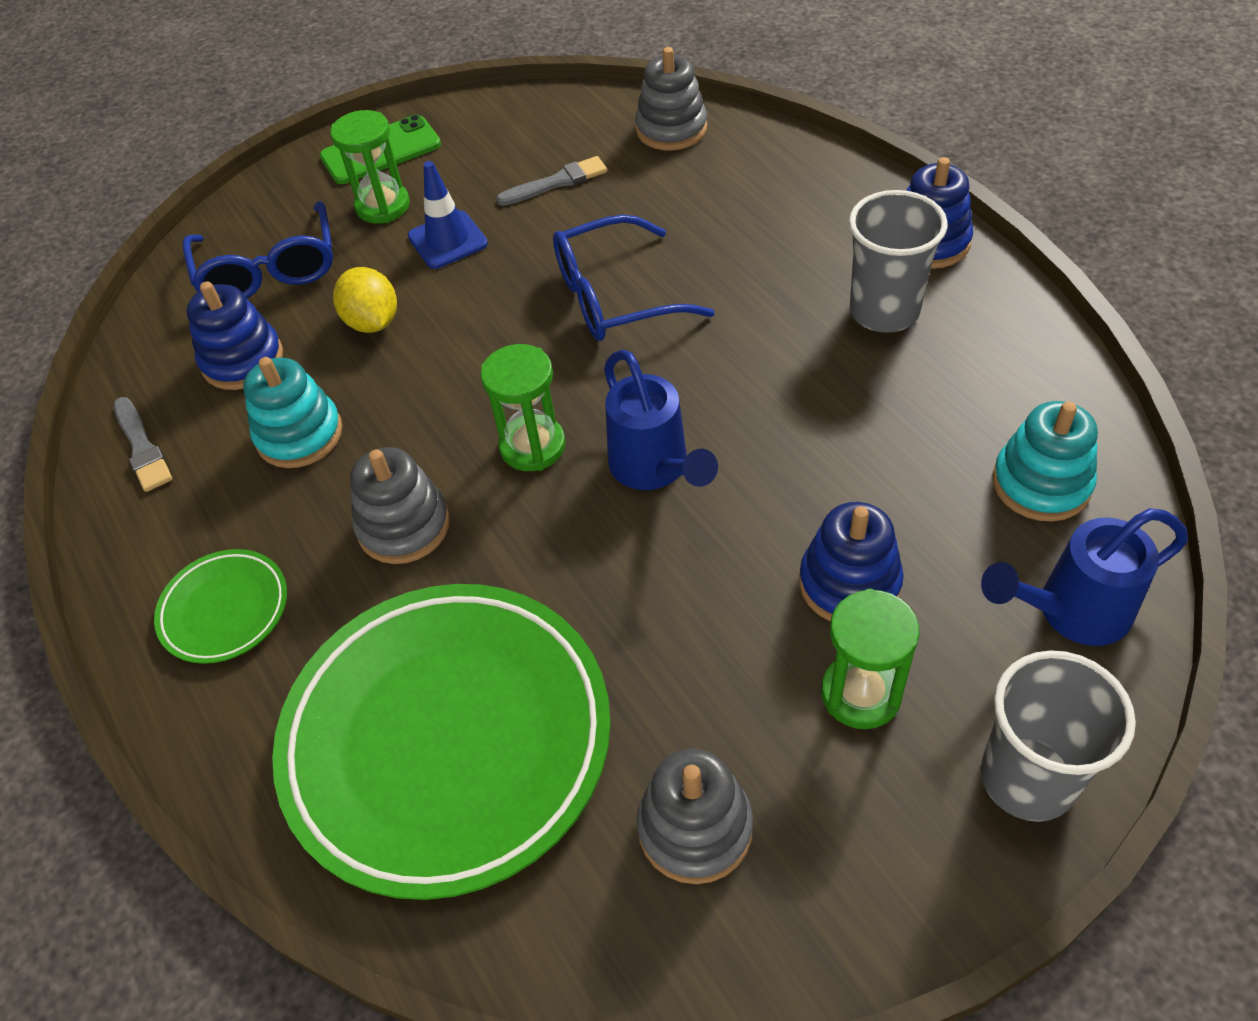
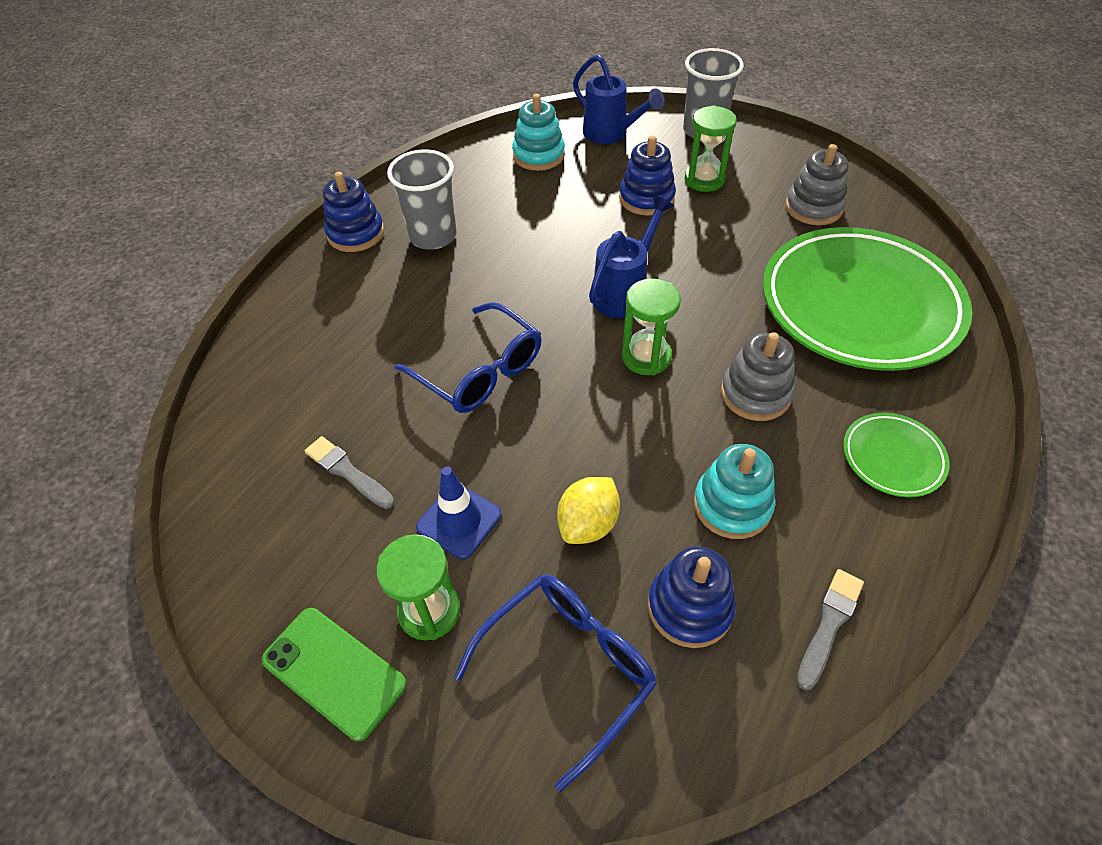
camera: 120 degrees left, 0 degrees up
grey stacking toy [635,47,707,150] -> none

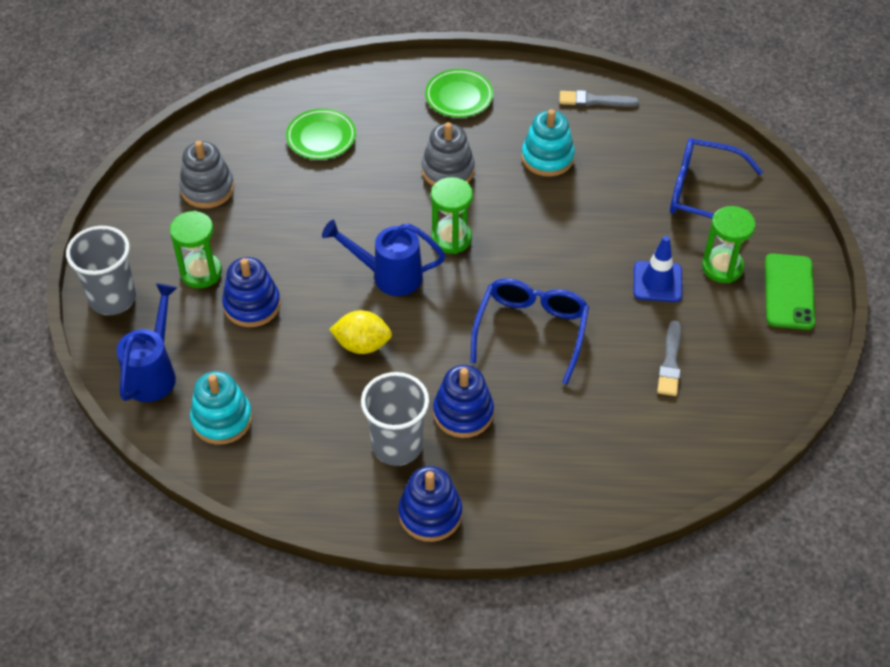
camera: 120 degrees left, 0 degrees up
yellow lemon [557,477,620,544] -> yellow lemon moved to [329,310,392,354]
blue stacking toy [648,547,736,648] -> blue stacking toy moved to [433,365,494,438]
green plate [763,227,972,371] -> green plate [286,108,356,160], size x0.44

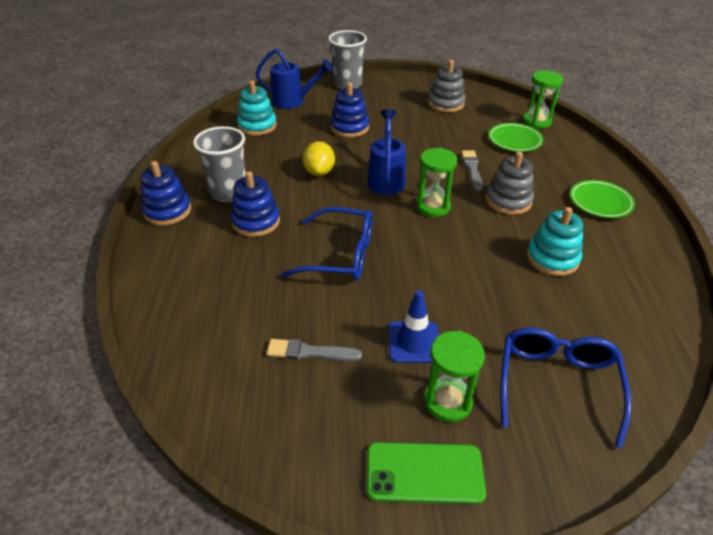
camera: 85 degrees right, 10 degrees down
green hourglass [170,211,222,288] -> green hourglass moved to [523,70,563,129]
grey brush [559,90,639,107] -> grey brush moved to [461,150,483,191]

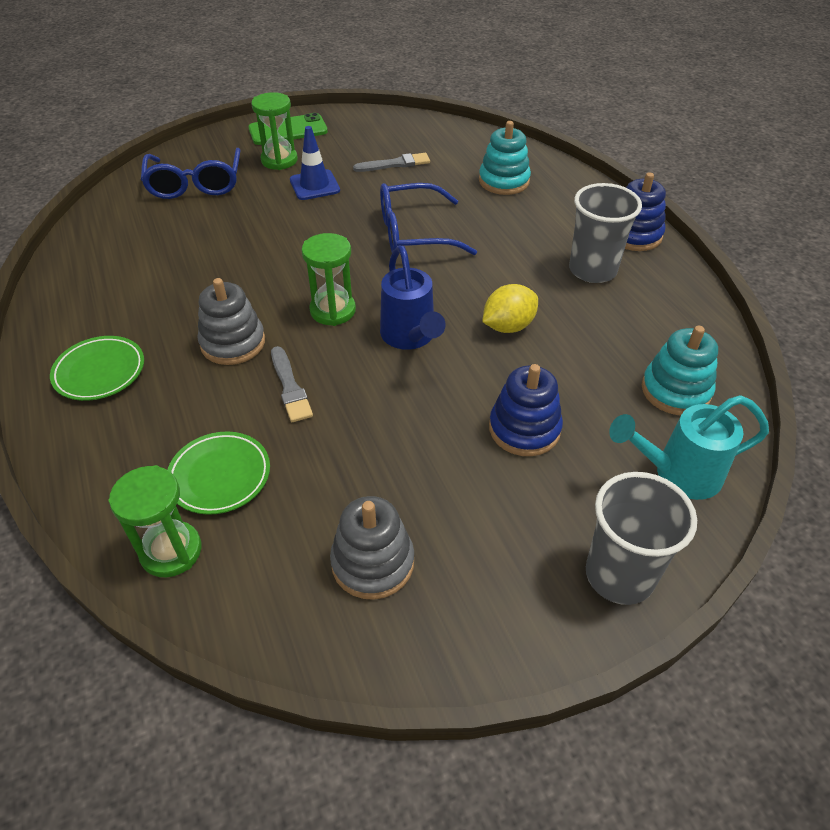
camera: 160 degrees right, 5 degrees up
blue stacking toy [231,171,280,237] -> none
blue watering can [255,49,333,109] -> turquoise watering can [609,395,769,500]
yellow lemon [303,141,335,176] -> yellow lemon turned 75 degrees clockwise [482,284,538,333]
turquoise stacking toy [527,207,583,276] -> turquoise stacking toy moved to [479,121,531,195]

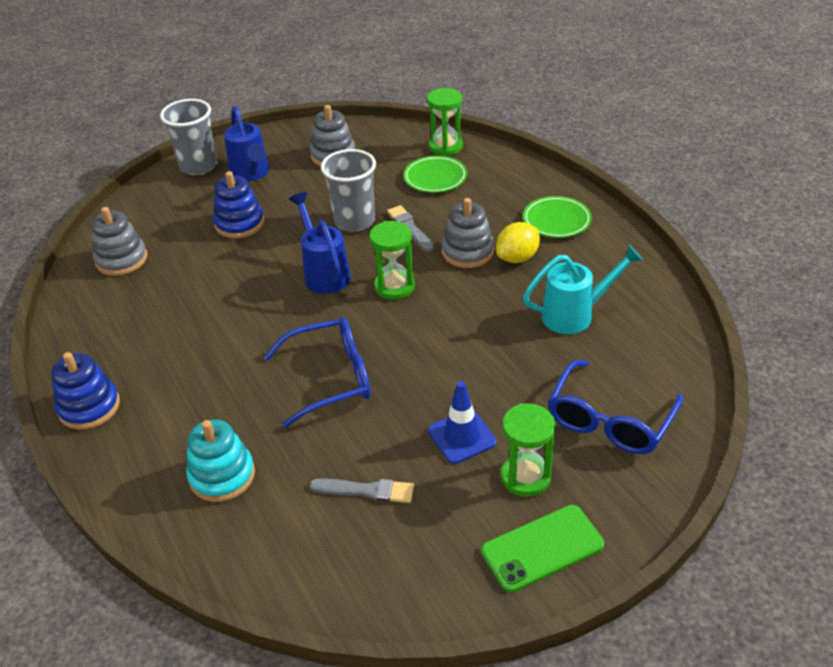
camera: 175 degrees right, 5 degrees down
blue glasses [141,148,240,199] -> blue glasses turned 135 degrees counterclockwise [548,360,683,454]
grey brush [353,153,430,172] -> grey brush turned 150 degrees counterclockwise [310,478,414,503]
yellow lemon [482,284,538,333] -> yellow lemon moved to [496,222,540,263]
grey cup [569,183,642,283] -> grey cup moved to [321,149,376,232]
turquoise watering can [609,395,769,500] -> turquoise watering can moved to [523,245,643,334]
turquoise stacking toy [642,326,718,415] -> grey stacking toy [91,207,147,276]
none -> blue watering can [224,106,269,182]

